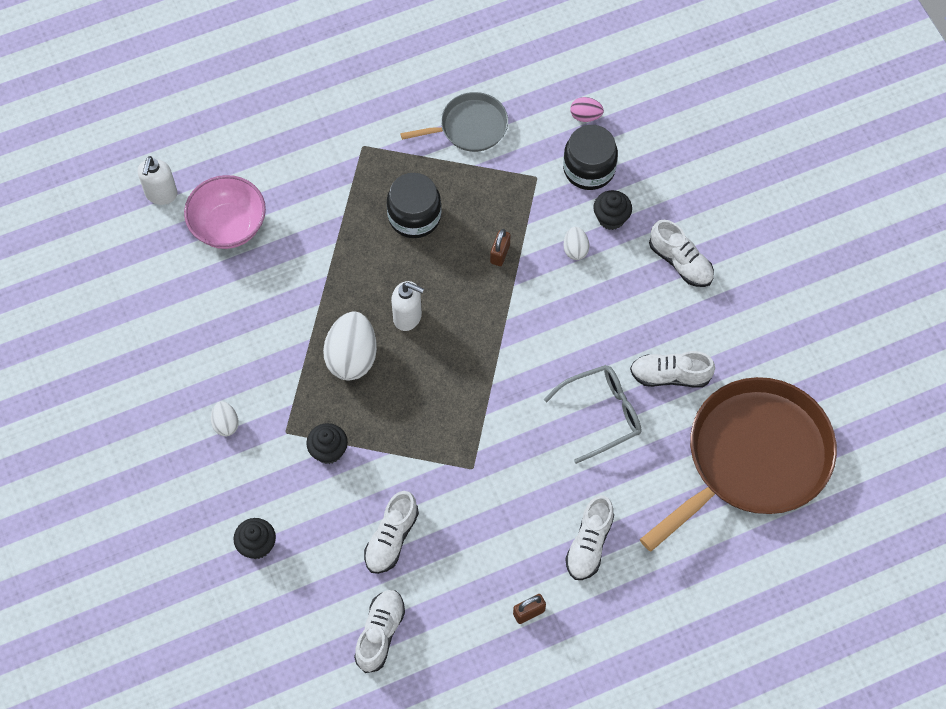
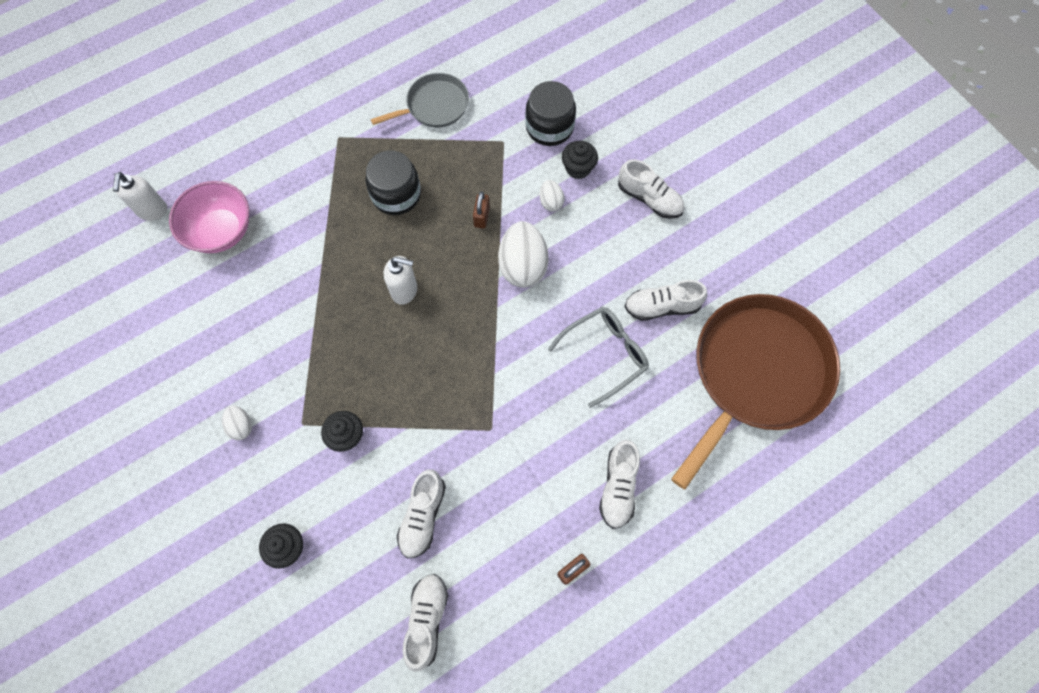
camera: 10 degrees left, 5 degrees up
white egg [323,311,377,380] -> white egg moved to [498,221,549,288]
pink egg [570,97,604,122] -> none

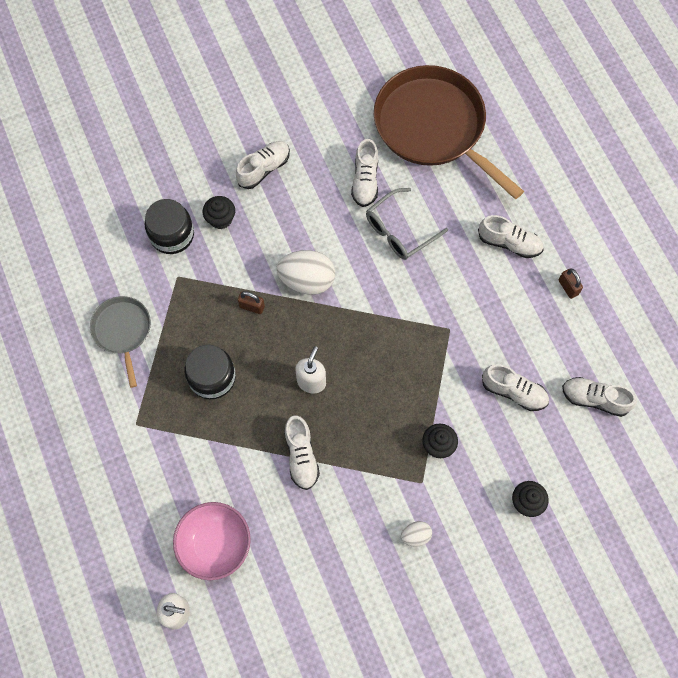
camera: 80 degrees left, 0 degrees up
white egg [540,180,565,212] -> none
grey glasses [548,307,649,408] -> grey glasses turned 105 degrees counterclockwise [366,188,448,260]
none -> white shoe [284,415,320,490]

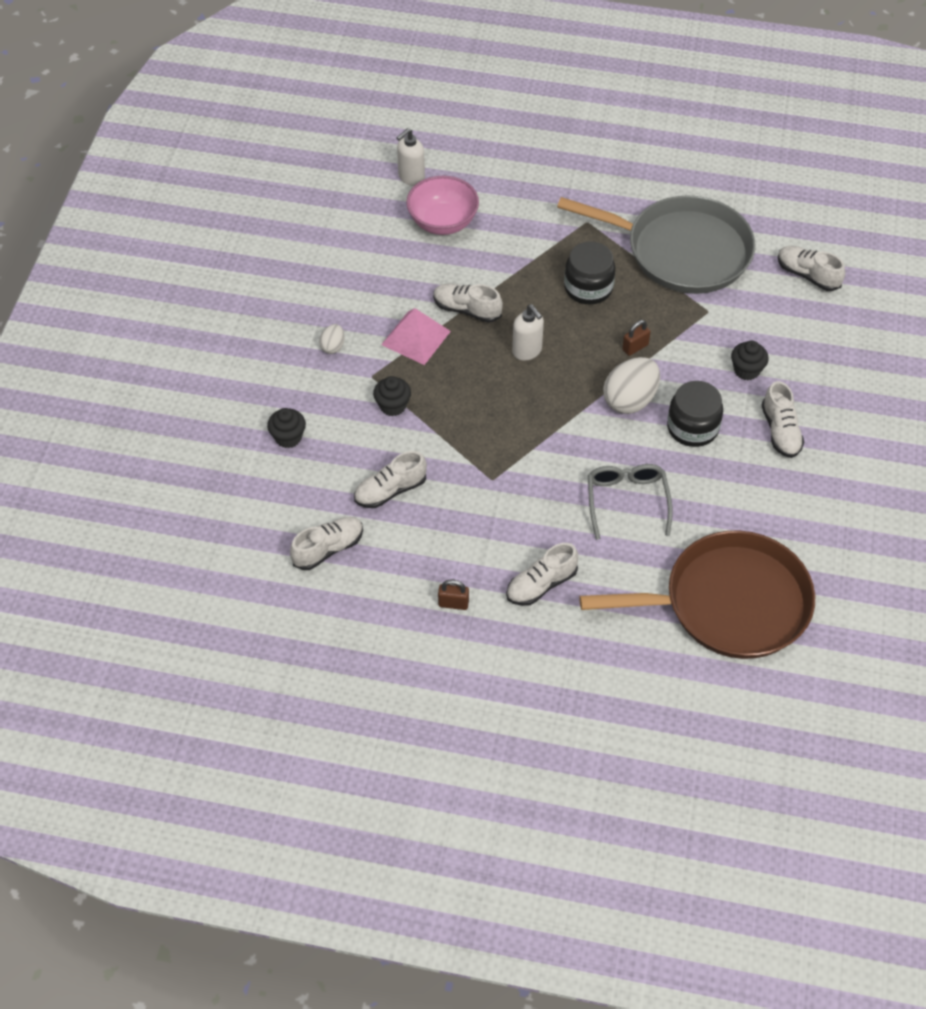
camera: 125 degrees right, 15 degrees down
grey pan [90,296,151,388] -> grey pan [557,195,756,294], size x1.98
black jar [145,199,194,254] -> black jar moved to [667,381,723,447]
white shoe [351,139,378,207] -> white shoe moved to [778,246,845,291]
none -> pink pyramid [381,308,451,365]

